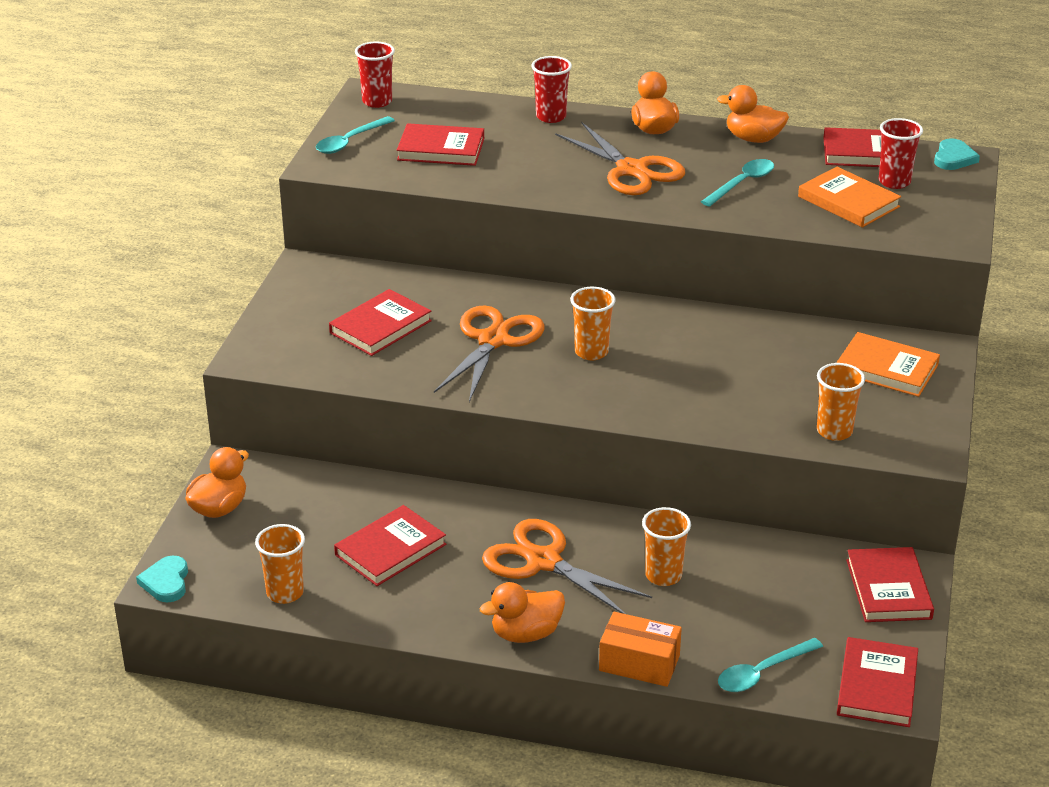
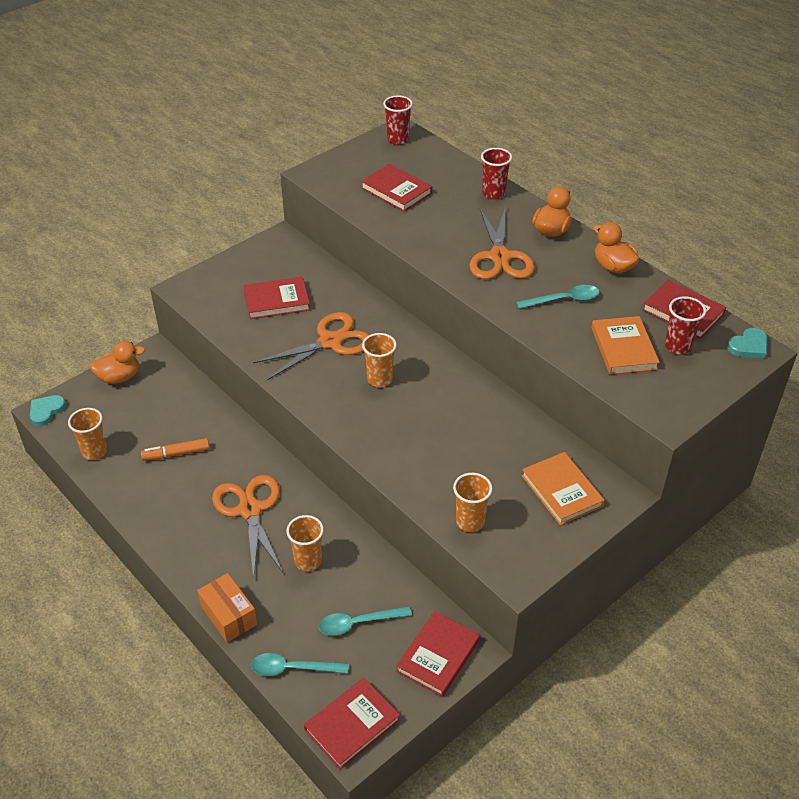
camera: 35 degrees right, 10 degrees up
turquoise spoon [316,116,395,154] -> turquoise spoon moved to [319,606,412,635]
red book [334,505,446,586] -> orange marker [141,438,209,461]
orange duck [480,582,565,643] -> none

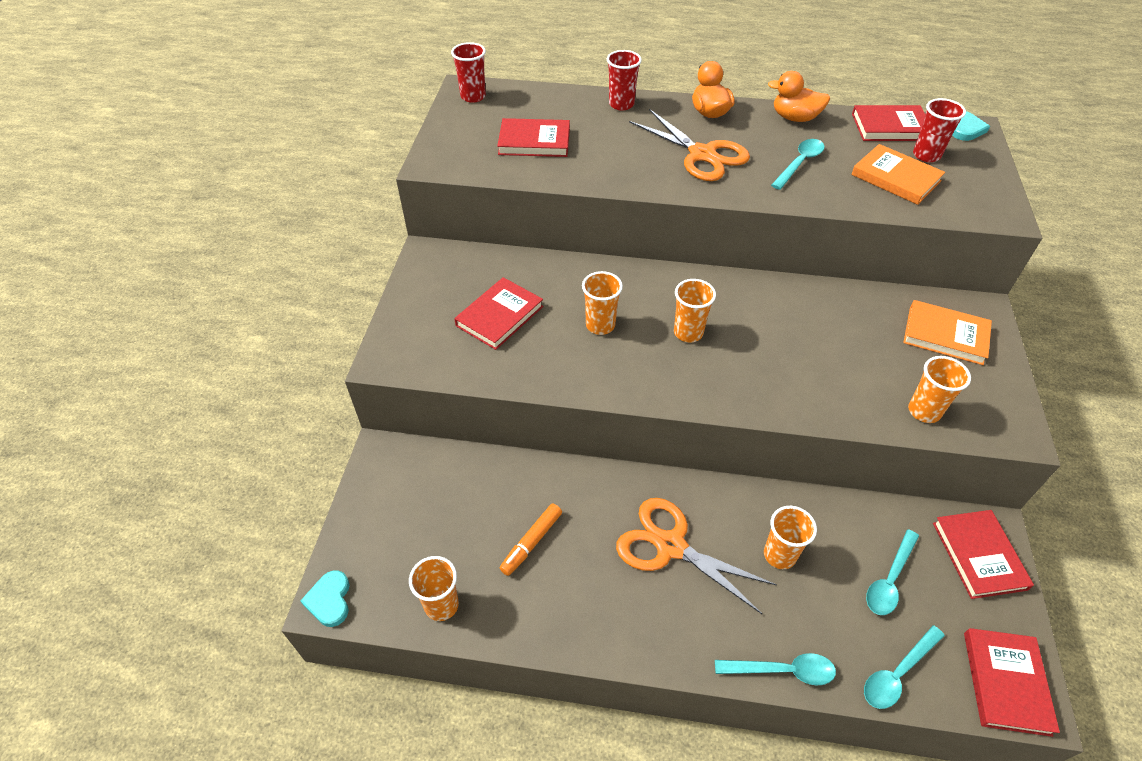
camera: 40 degrees left, 5 degrees up
orange duck [90,341,145,384] -> none
orange box [197,573,257,642] -> turquoise spoon [715,653,836,685]
orange scissors [253,312,369,380] -> orange cup [582,271,623,335]

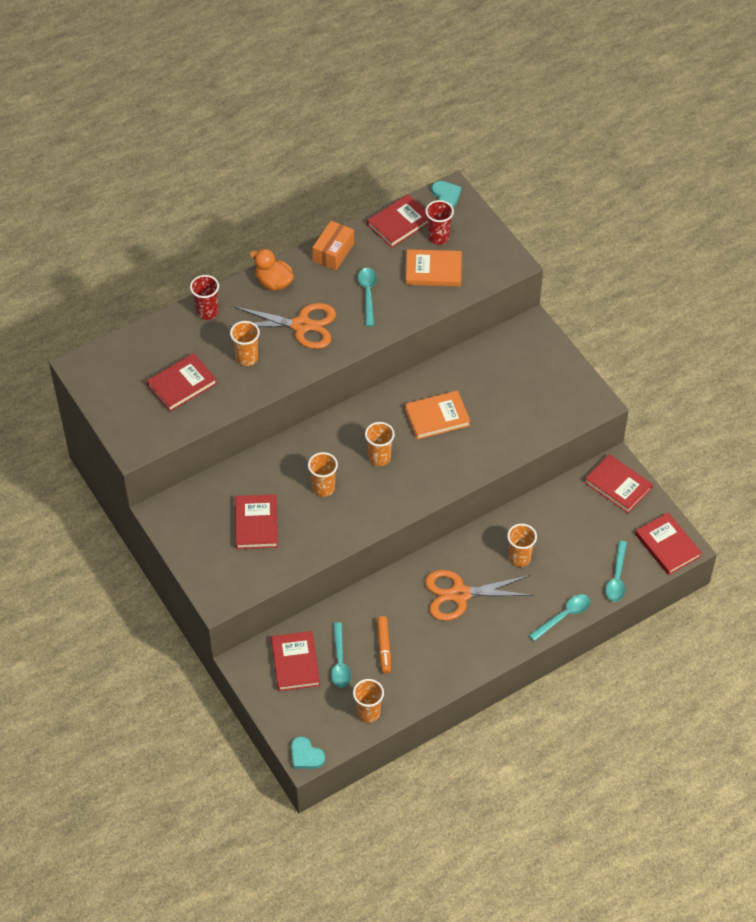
camera: 40 degrees left, 5 degrees up
red cup [451,42,486,103] -> none
orange duck [768,71,830,122] -> orange box [312,221,354,270]
turquoise spoon [866,529,919,615] -> turquoise spoon moved to [331,622,351,688]
orange book [903,300,992,365] -> orange book moved to [405,391,470,440]
orange cup [908,356,971,423] -> orange cup moved to [230,321,260,366]
none -> red book [271,631,320,691]

